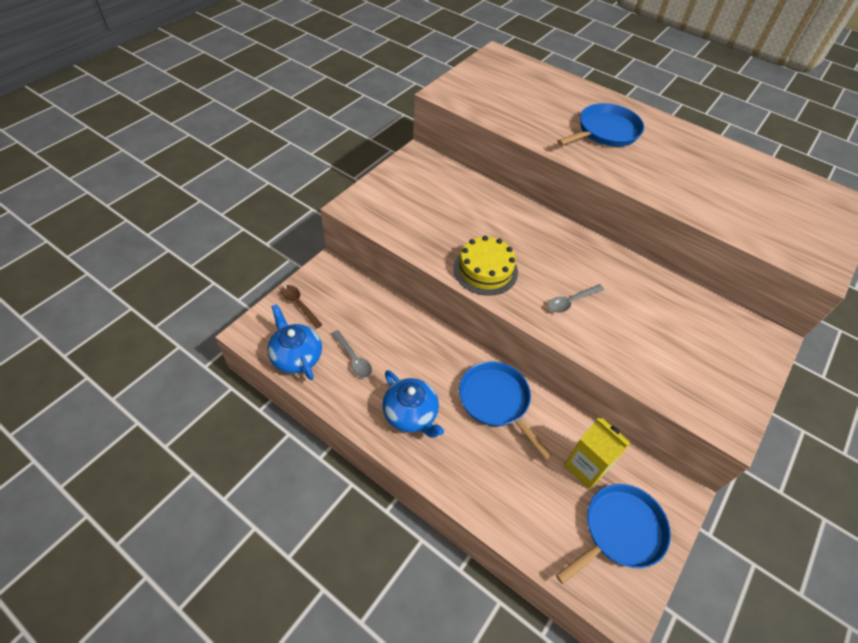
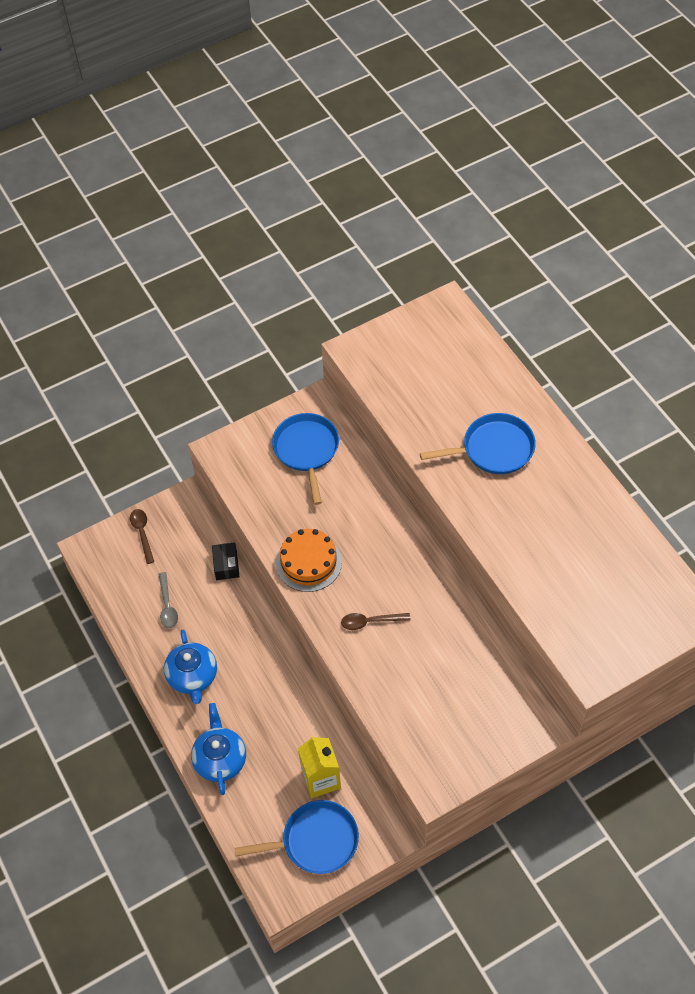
camera: 30 degrees right, 5 degrees up
blue teapot [267,304,322,380] -> blue teapot moved to [191,703,246,795]
yellow cake [453,236,518,296] -> orange cake [276,529,342,592]
blue pan [459,361,552,460] -> blue pan moved to [272,413,339,505]
grey spoon [548,284,604,313] -> brown spoon [341,613,411,630]
none -> black box [212,542,239,580]

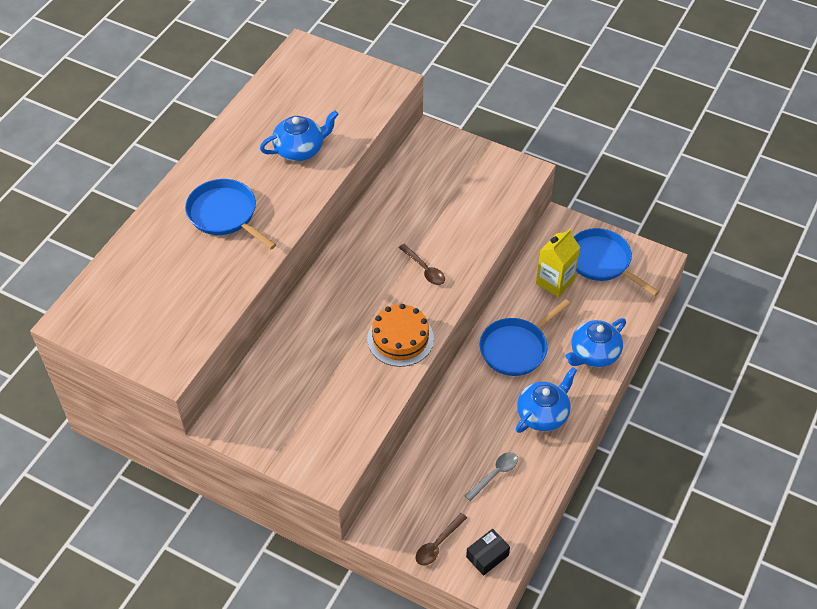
camera: 125 degrees left, 5 degrees down
black box [212,542,239,580] -> black box moved to [466,529,510,576]
blue pan [272,413,339,505] -> blue pan moved to [480,299,571,376]
none -> blue teapot [260,110,339,161]

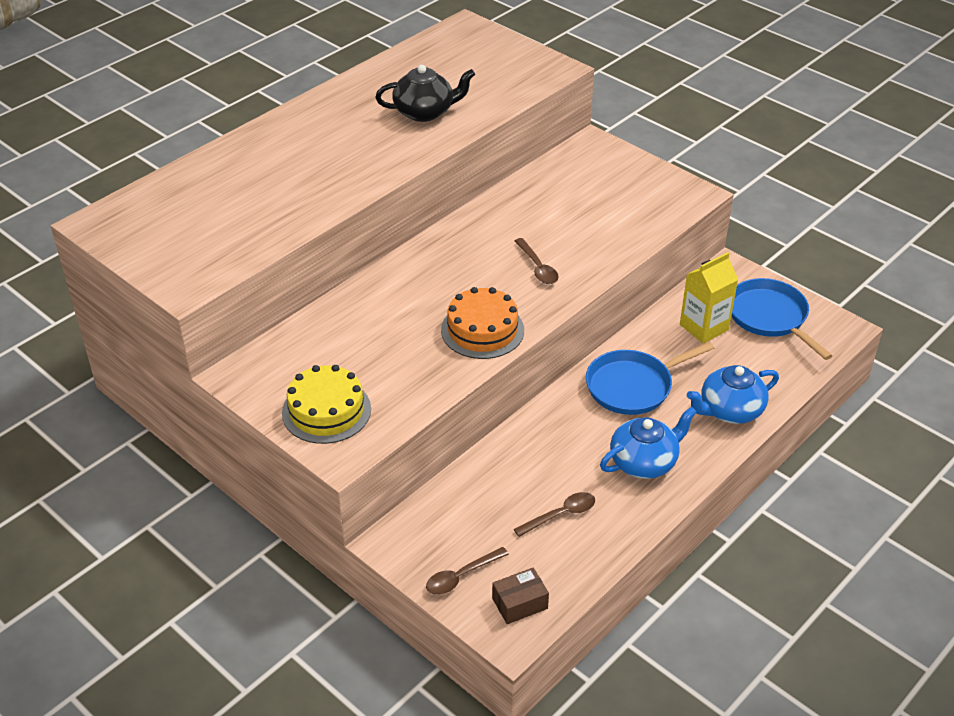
camera: 15 degrees right, 10 degrees down
blue pan [185,179,276,249] -> none
blue teapot [260,110,339,161] -> black teapot [376,65,475,122]
grey spoon [464,452,518,501] -> brown spoon [514,492,595,537]
black box [466,529,510,576] -> brown box [492,568,549,624]
none -> yellow cake [282,365,371,444]

